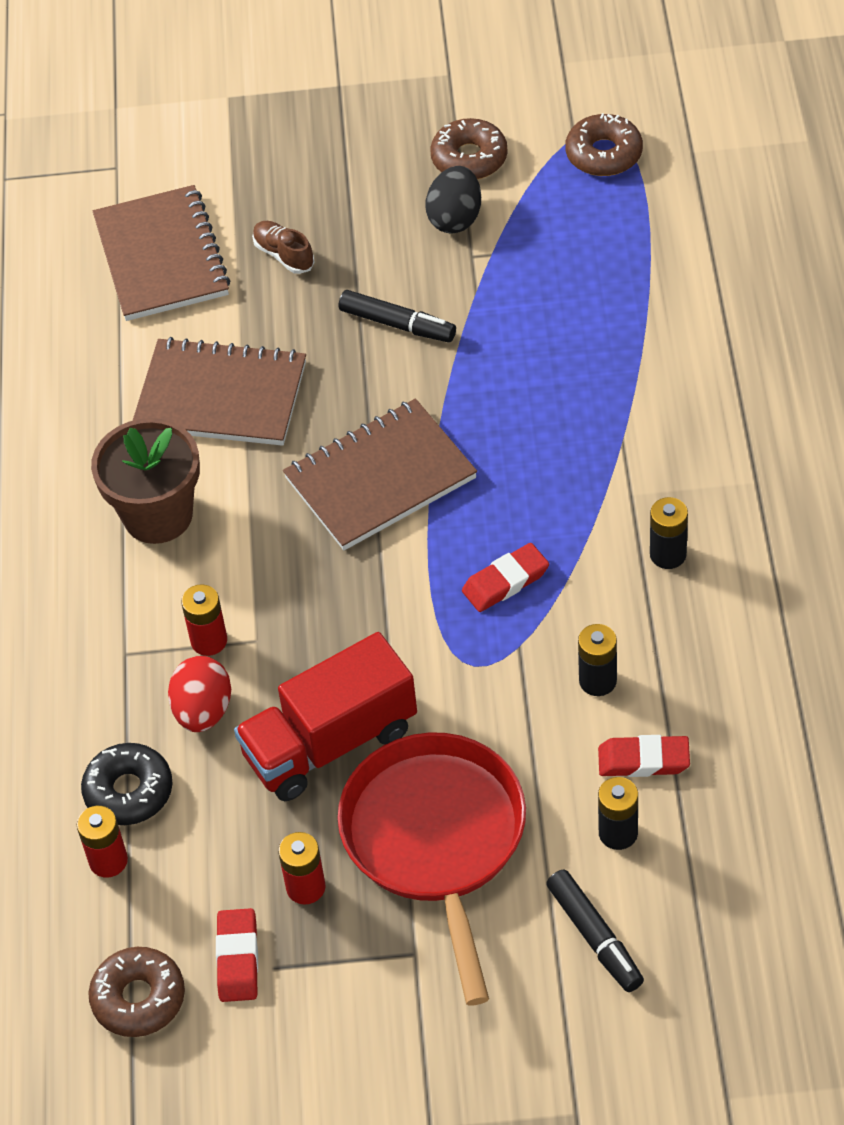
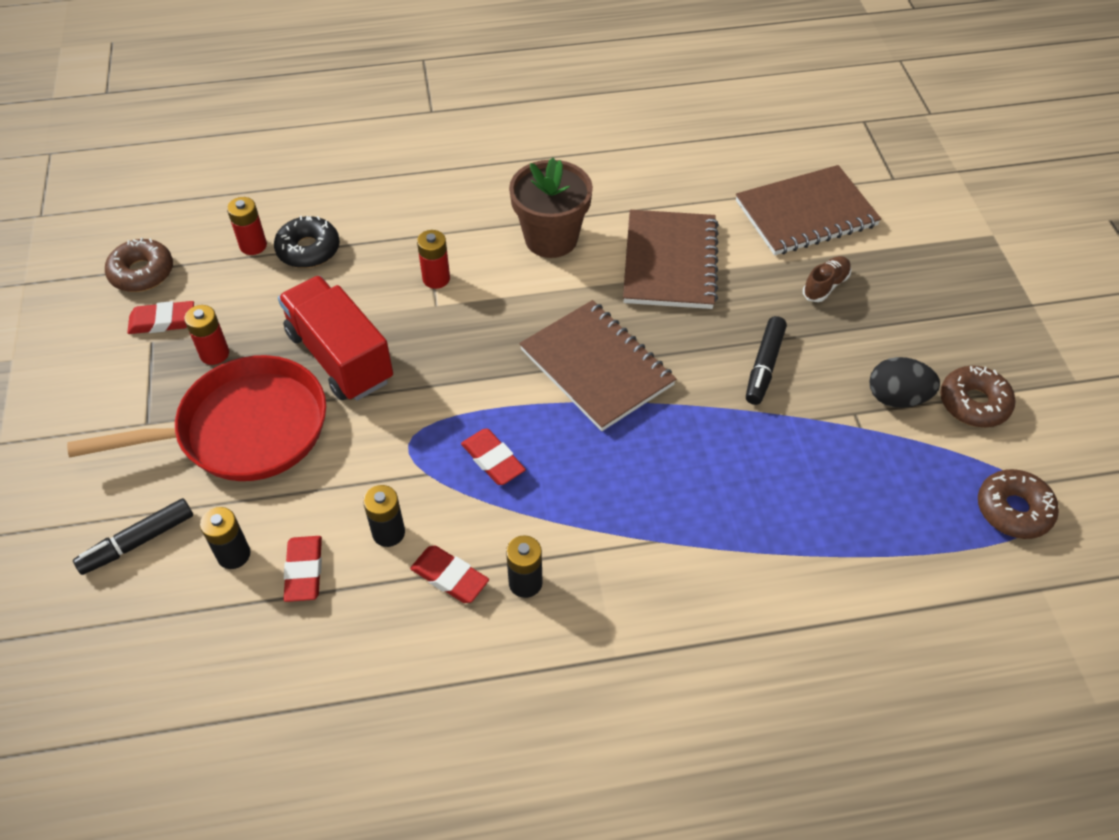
camera: 80 degrees right, 0 degrees up
red egg [168,656,231,732] -> none
none -> red eraser [410,545,489,603]

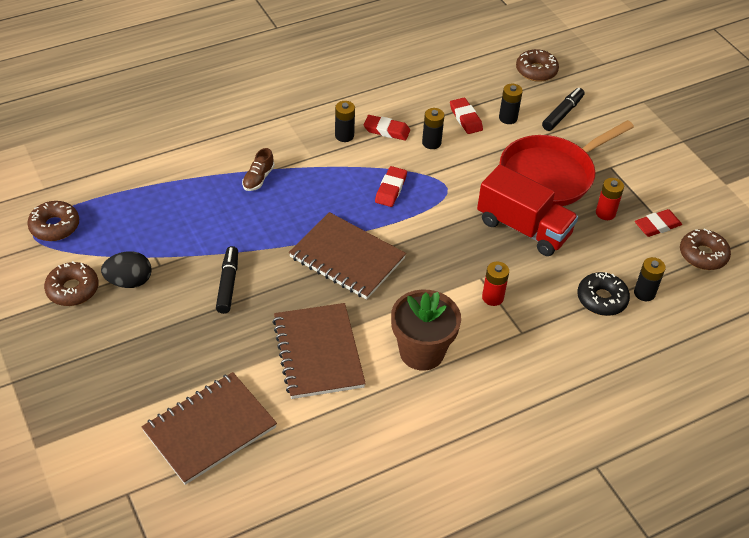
camera: 160 degrees right, 5 degrees down
red battery [227,197,267,255] -> black battery [634,257,666,301]
red eraser [461,429,526,485] -> red eraser turned 75 degrees clockwise [375,166,407,207]
brown shoe [803,256,851,302] -> brown shoe moved to [242,148,275,191]
none -> brown donut [516,49,559,82]

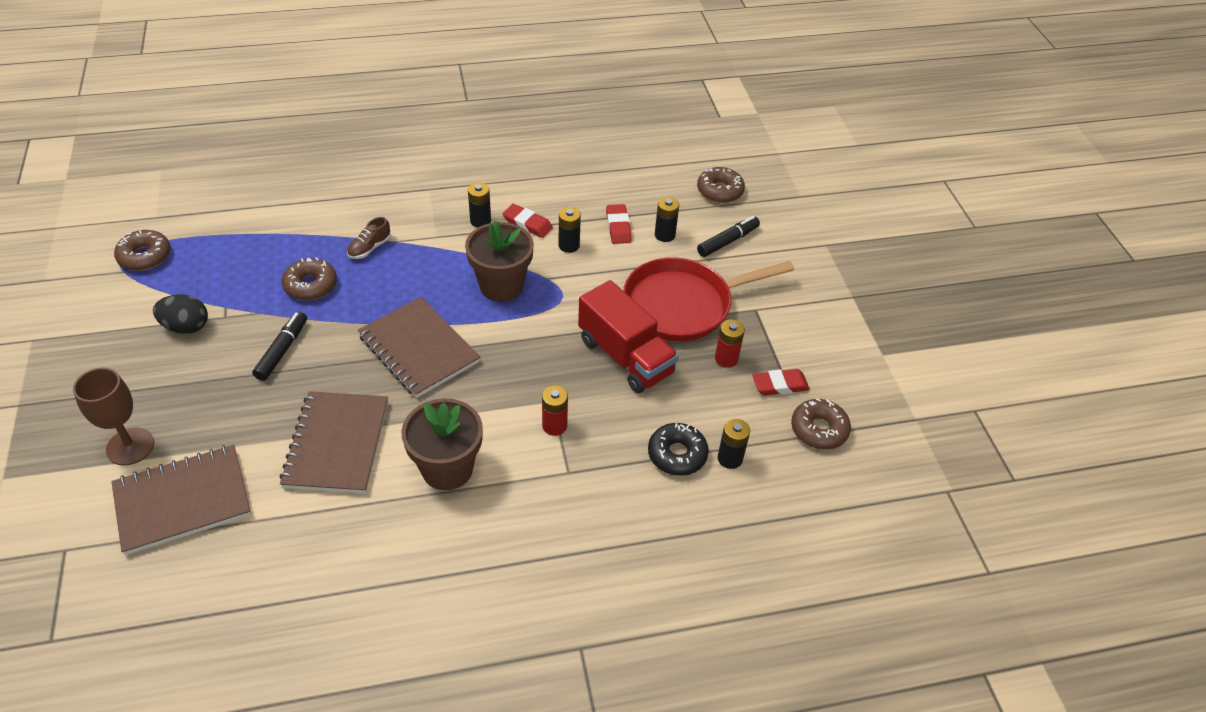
camera: 15 degrees right, 0 degrees up
brown donut [44,261,99,306] -> brown donut moved to [282,257,337,301]
red eraser [375,166,407,207] -> brown flower pot [465,221,534,302]
none -> brown goblet [73,367,154,466]

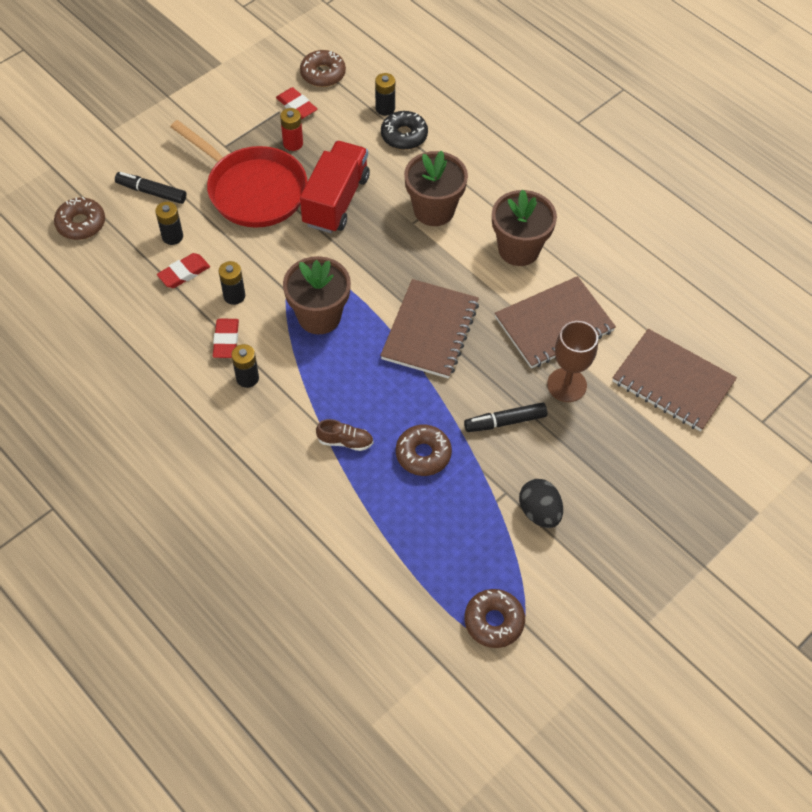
camera: 120 degrees left, 10 degrees up
brown goblet [73,367,154,466] -> brown goblet moved to [547,321,598,402]
red battery [542,386,568,436] -> brown flower pot [404,150,468,226]

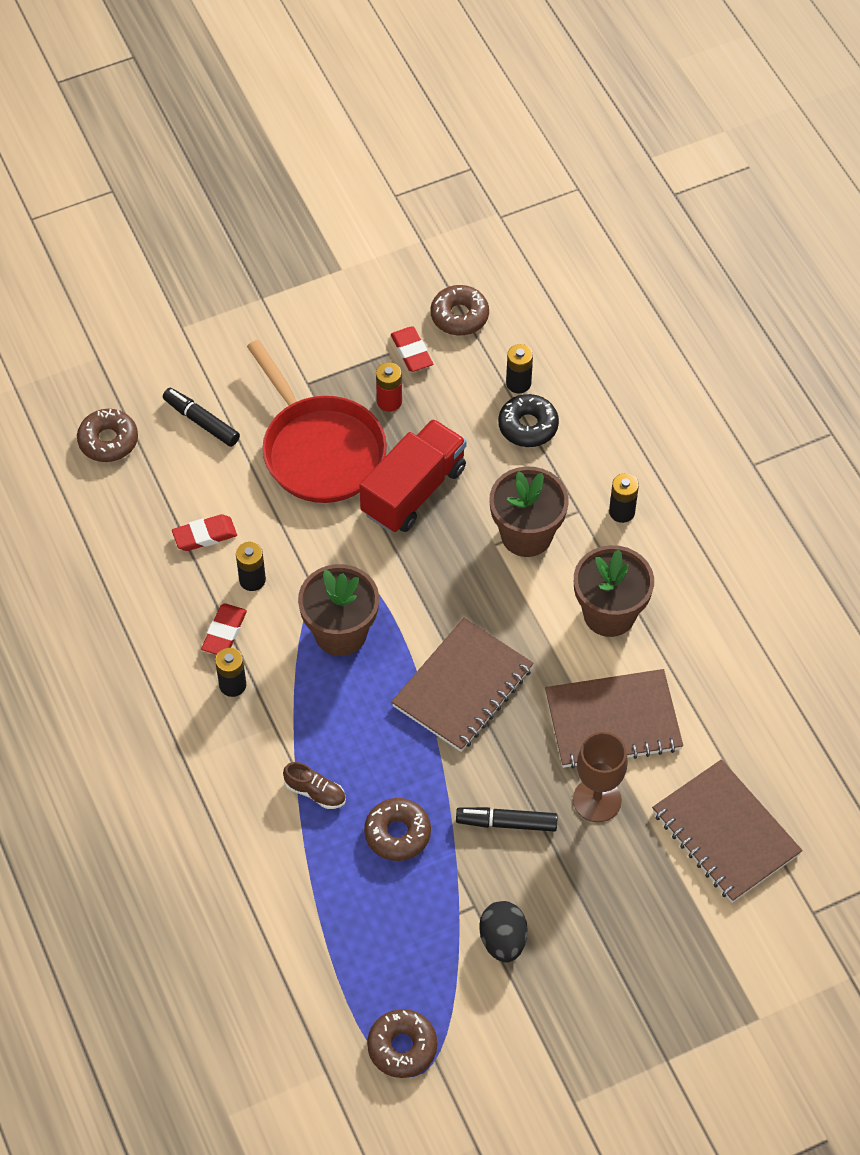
camera: 20 degrees right, 0 degrees up
black battery [155,202,183,245] -> black battery moved to [609,473,639,523]

